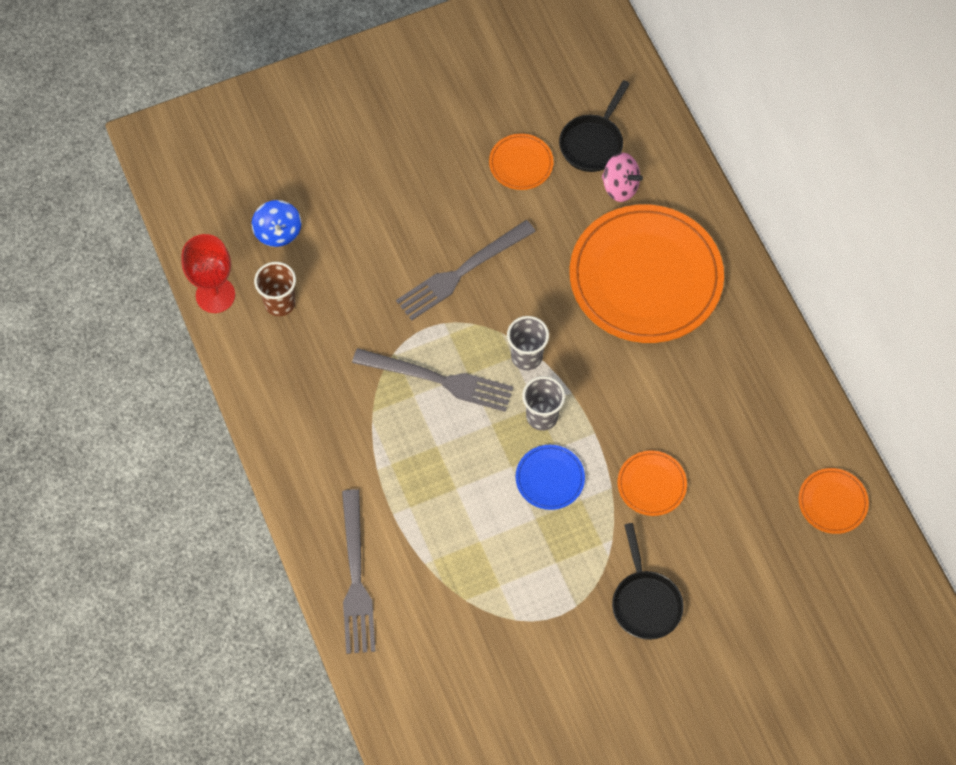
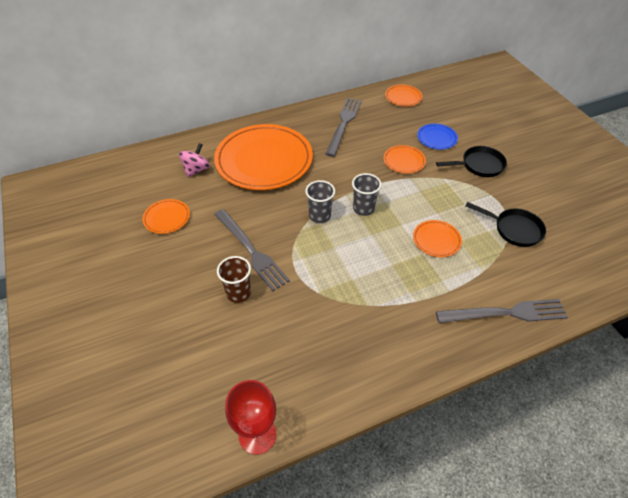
camera: 90 degrees left, 15 degrees down
blue spinning top [252,200,302,247] -> none
brown cup [254,262,296,316] -> brown cup moved to [217,256,251,303]
grey fork [352,348,513,412] -> grey fork moved to [326,98,362,157]
blue plate [516,445,585,510] -> blue plate moved to [417,124,458,150]
black pan [559,80,630,172] -> black pan moved to [465,202,546,247]
none -> orange plate [413,220,462,257]

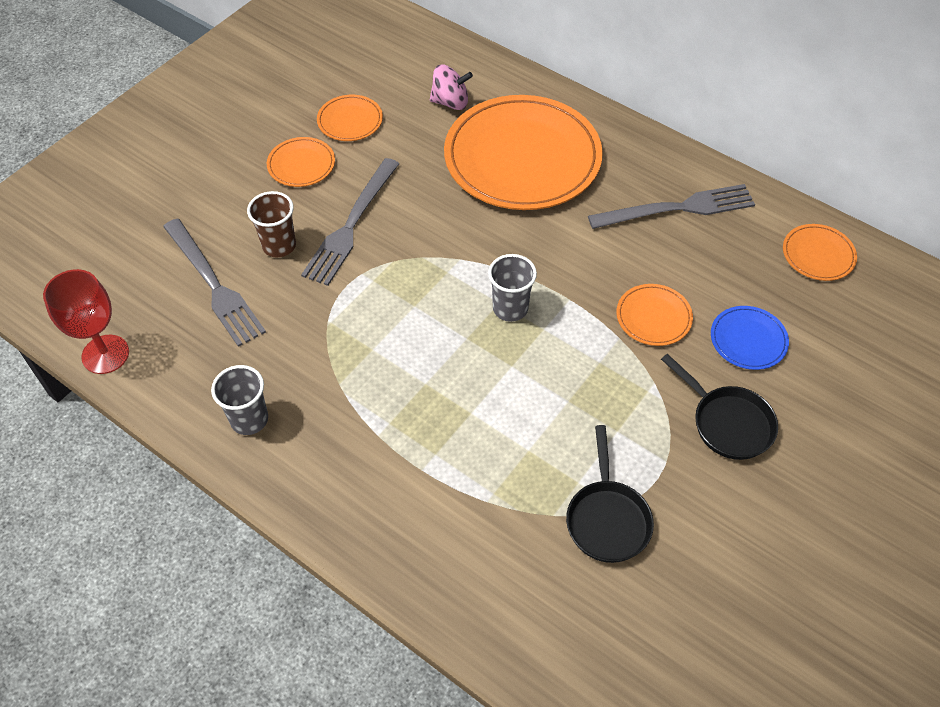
camera: 60 degrees right, 5 degrees up
grey cup [305,180,335,223] -> grey cup moved to [211,365,268,435]
orange plate [413,220,462,257] -> orange plate moved to [267,137,335,187]
grey fork [436,299,568,323] -> grey fork moved to [163,218,266,347]

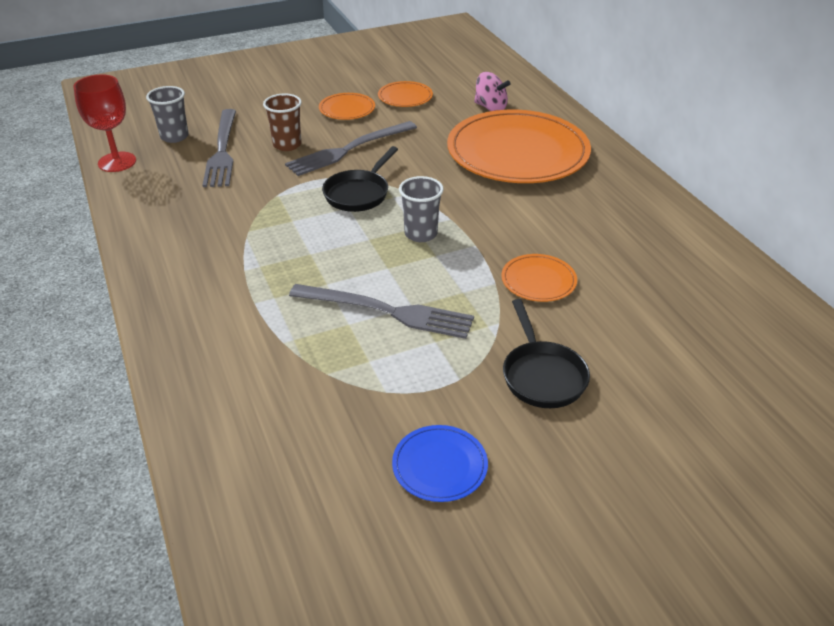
camera: 30 degrees right, 15 degrees down
grey cup [211,365,268,435] -> grey cup moved to [146,86,189,143]
black pan [566,425,654,563] -> black pan moved to [322,146,398,212]
grey fork [588,184,755,229] -> grey fork moved to [289,284,474,339]
blue plate [711,306,789,370] -> blue plate moved to [392,425,488,502]
orange plate [783,224,857,281] -> none

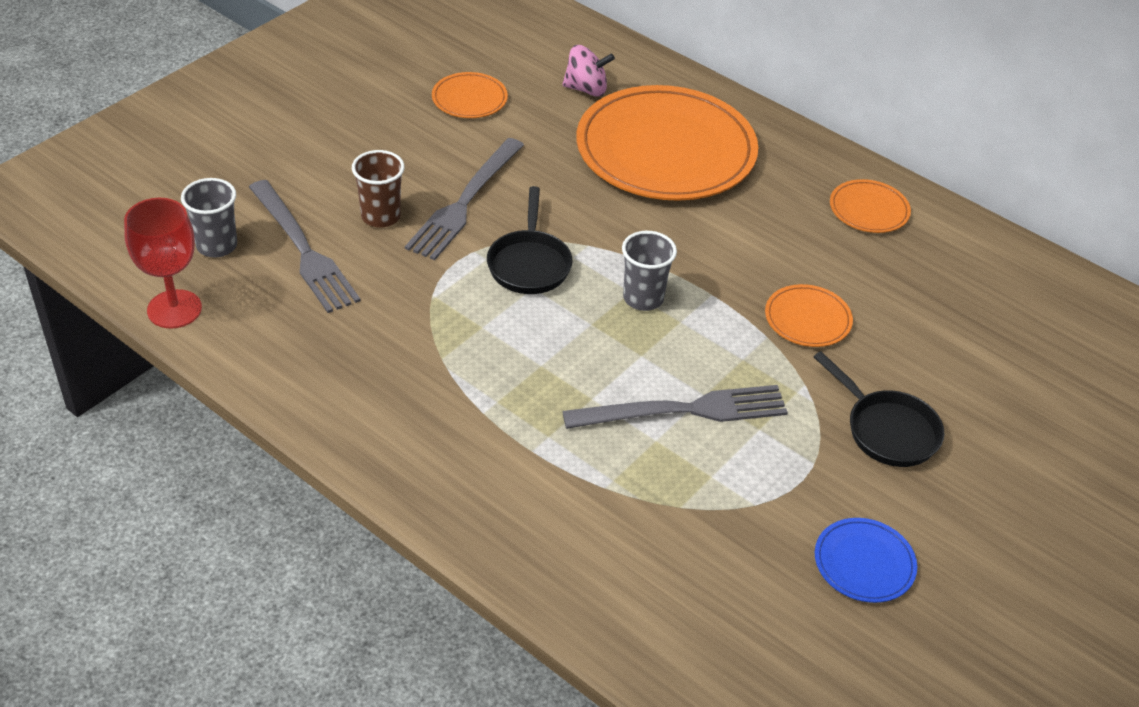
camera: 30 degrees left, 5 degrees up
orange plate [319,93,375,120] -> orange plate moved to [830,179,911,233]

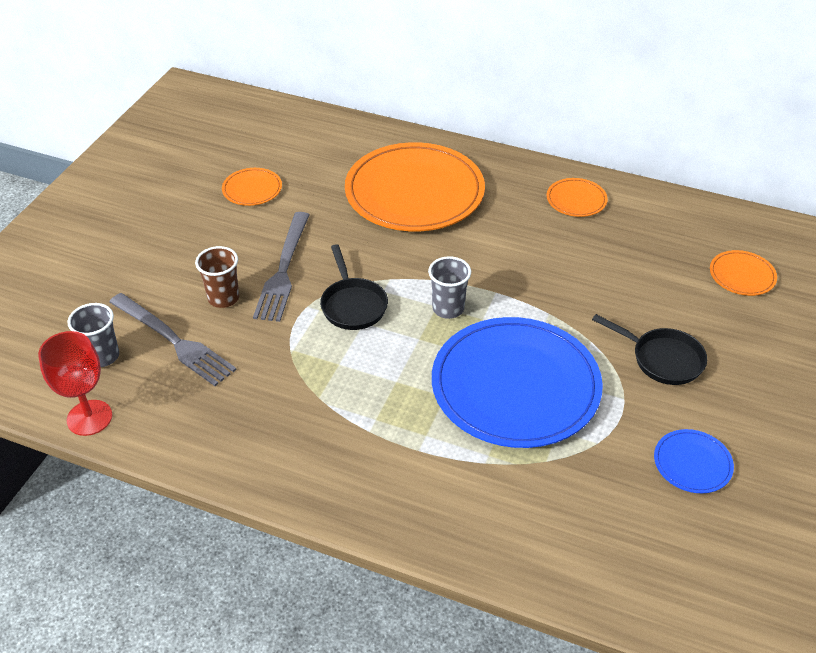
camera: 15 degrees left, 0 degrees up
pink spinning top [562,45,615,97] -> none
grey fork [562,385,788,429] -> blue plate [432,317,603,448]
orange plate [765,284,853,347] -> orange plate moved to [710,250,777,296]

